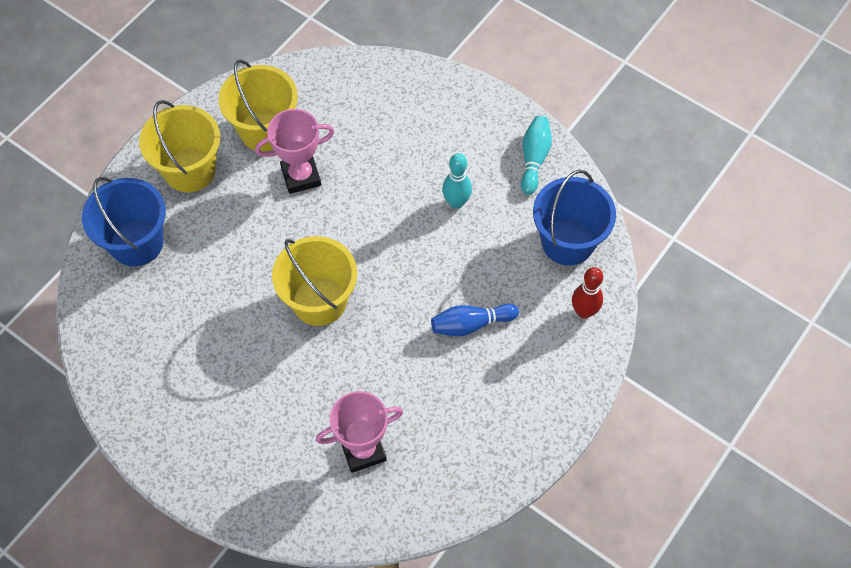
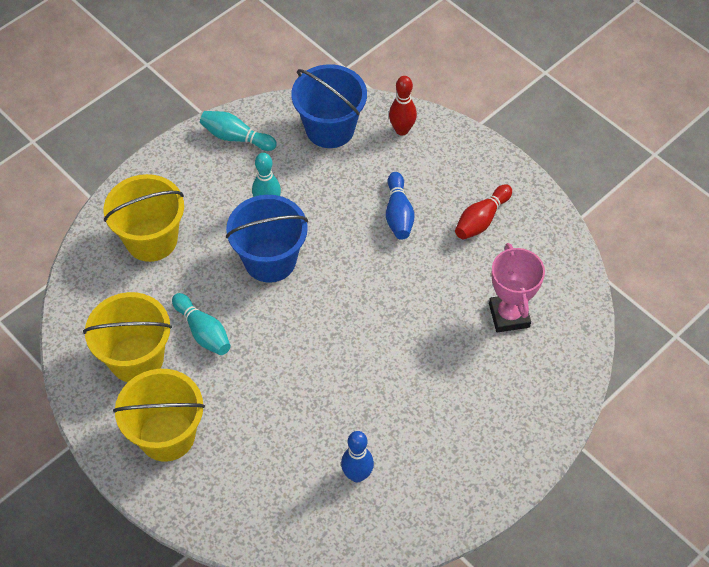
camera: 80 degrees left, 5 degrees down
blue bucket [82,177,166,267] -> blue bucket moved to [226,195,308,283]
pink trophy [255,109,335,194] -> turquoise bowling pin [172,293,231,355]
yellow bucket [272,236,357,326] -> yellow bucket moved to [104,174,184,262]
none -> blue bowling pin [341,431,374,482]
none -> red bowling pin [455,184,512,240]

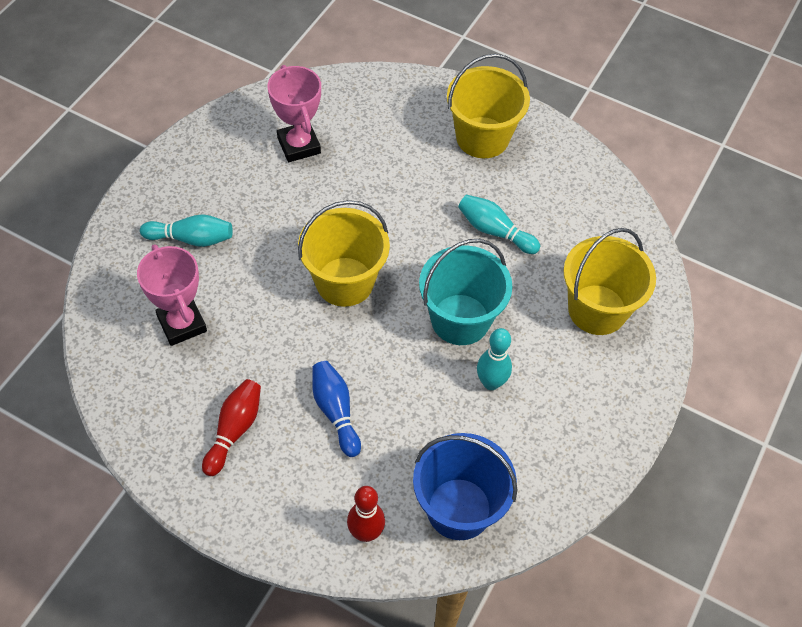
camera: 160 degrees right, 0 degrees up
yellow bucket [83,292,172,382] -> yellow bucket moved to [298,200,390,307]
turquoise bowling pin [200,111,277,151] -> turquoise bowling pin moved to [140,214,233,247]
blue bucket [226,195,308,283] -> turquoise bucket [419,239,512,345]
blue bowling pin [341,431,374,482] -> pink trophy [267,65,321,162]

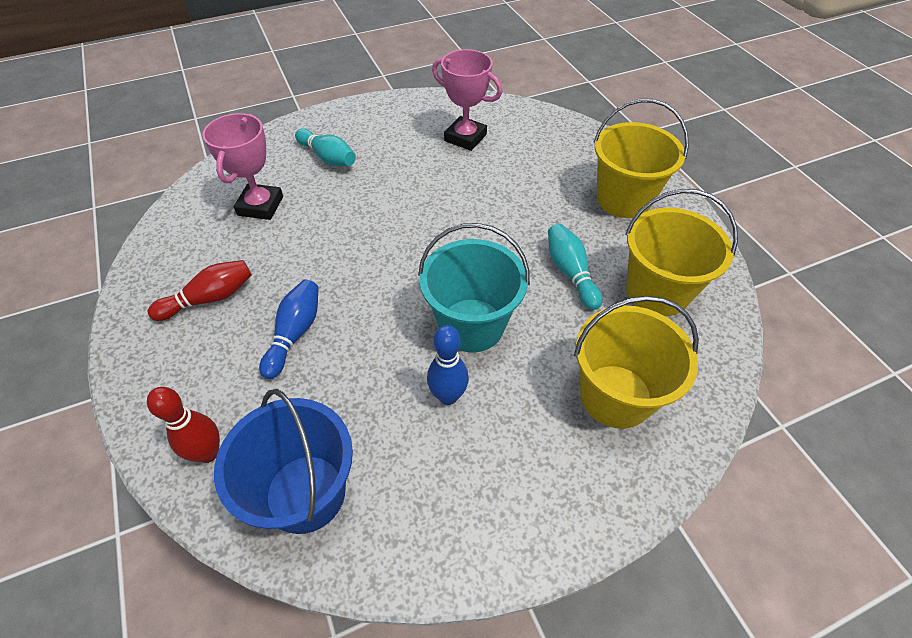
camera: 40 degrees right, 5 degrees down
pink trophy [267,65,321,162] -> pink trophy turned 75 degrees counterclockwise [432,49,502,151]
yellow bucket [298,200,390,307] -> yellow bucket moved to [625,189,738,316]
turquoise bowling pin [477,328,512,390] -> blue bowling pin [427,325,469,405]

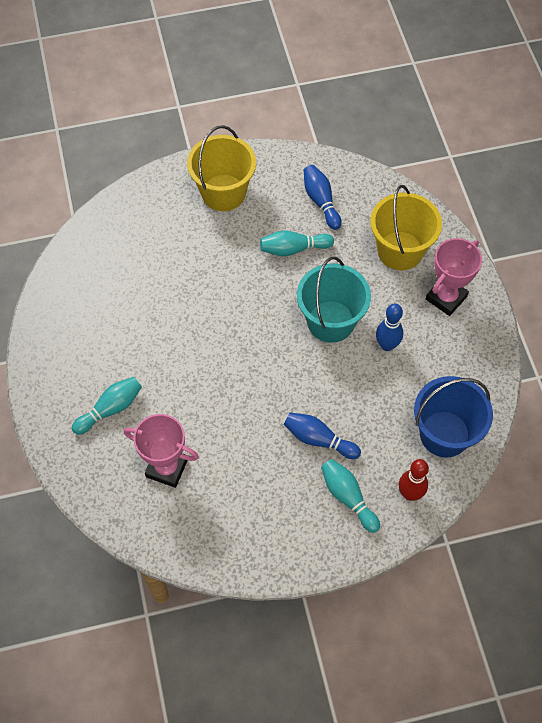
camera: 80 degrees left, 10 degrees up
red bowling pin [147,260,252,321] -> none
pink trophy [432,49,502,151] -> pink trophy moved to [426,238,482,316]
yellow bucket [625,189,738,316] -> blue bowling pin [304,165,342,230]
none -> turquoise bowling pin [321,459,380,533]

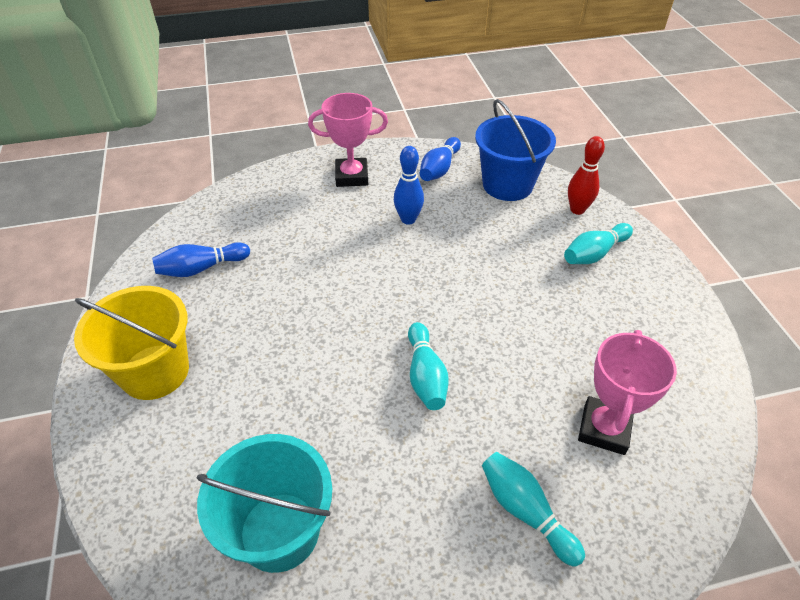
camera: 90 degrees left, 15 degrees down
turquoise bowling pin [260,230,334,256] -> turquoise bowling pin moved to [408,322,449,410]
blue bowling pin [284,412,361,459] -> blue bowling pin moved to [420,137,461,181]
turquoise bucket [297,257,371,343] -> turquoise bucket moved to [197,434,332,573]
yellow bucket [370,185,442,270] -> none
pink trophy [426,238,482,316] -> pink trophy turned 45 degrees counterclockwise [308,93,388,187]

